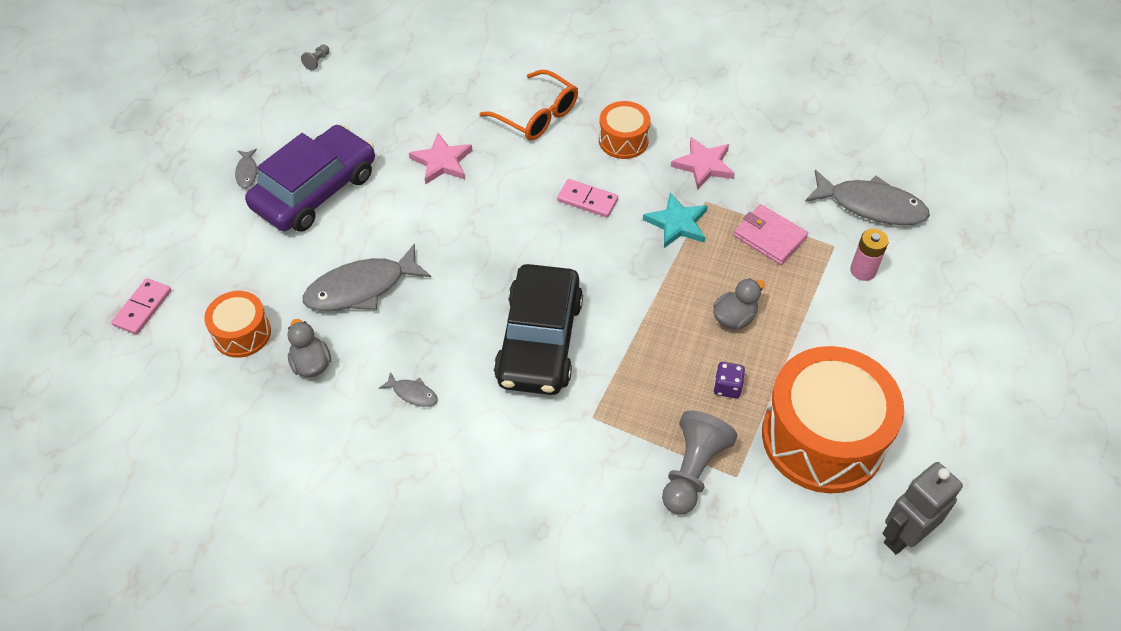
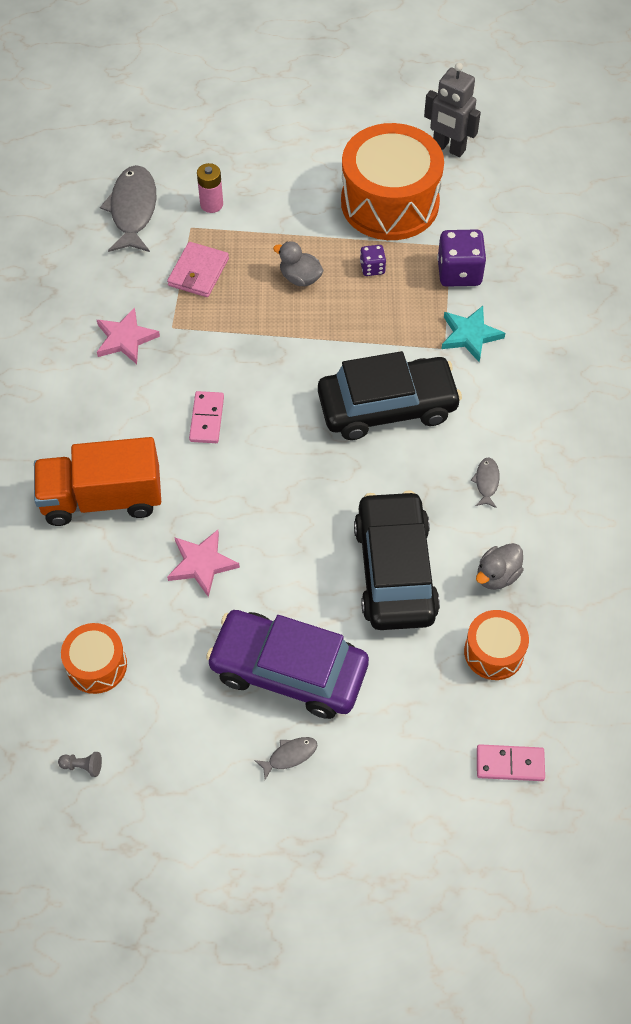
camera: 110 degrees left, 5 degrees up
grey fish [303,243,431,311] -> black car [354,490,440,630]
orange glasses [479,70,578,141] -> orange truck [34,437,161,526]
orange drum [599,101,651,159] -> orange drum moved to [61,623,127,694]
turquoise star [643,193,708,248] -> turquoise star moved to [442,306,505,362]
grey pawn [662,410,737,515] -> purple dice [437,229,486,287]

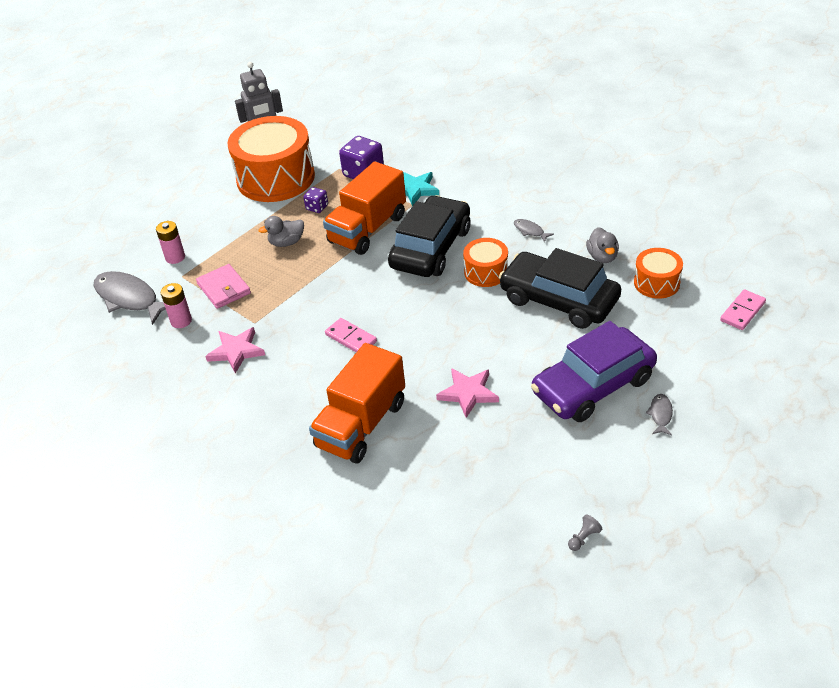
camera: 50 degrees left, 15 degrees down
orange drum [61,623,127,694] -> orange drum moved to [463,238,508,287]
none -> pink battery [161,283,192,328]
none -> orange truck [323,161,406,255]

